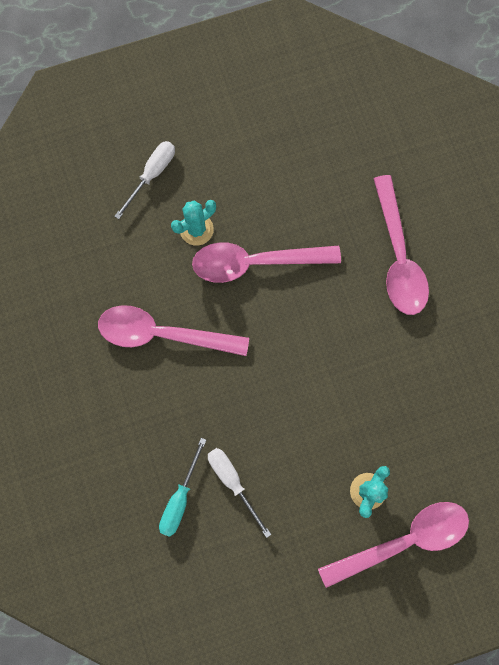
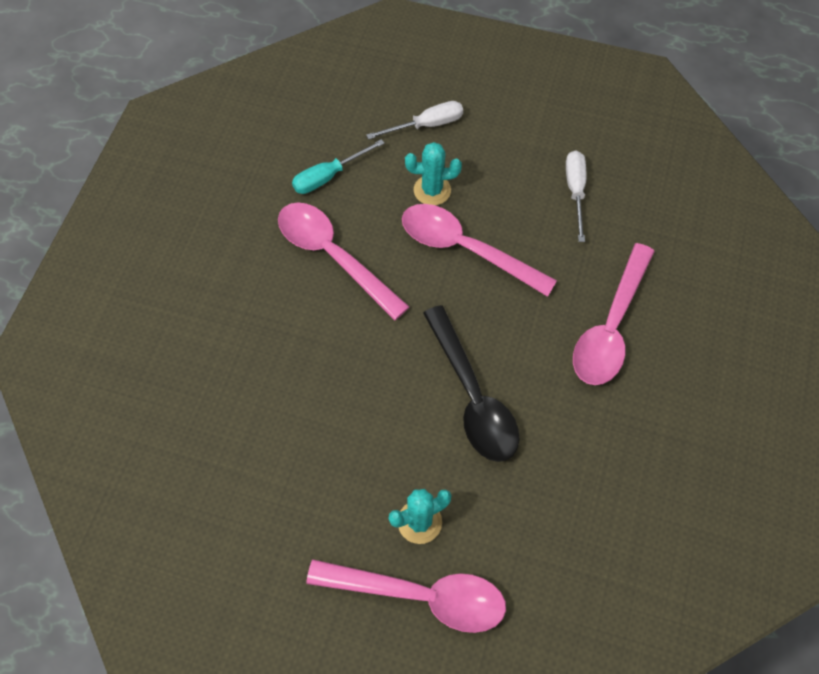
camera: 35 degrees right, 15 degrees down
turquoise screwdriver [159,438,206,537] -> turquoise screwdriver moved to [292,139,385,194]
white screwdriver [208,448,271,538] -> white screwdriver moved to [566,151,586,242]
none -> black spoon [423,305,520,462]

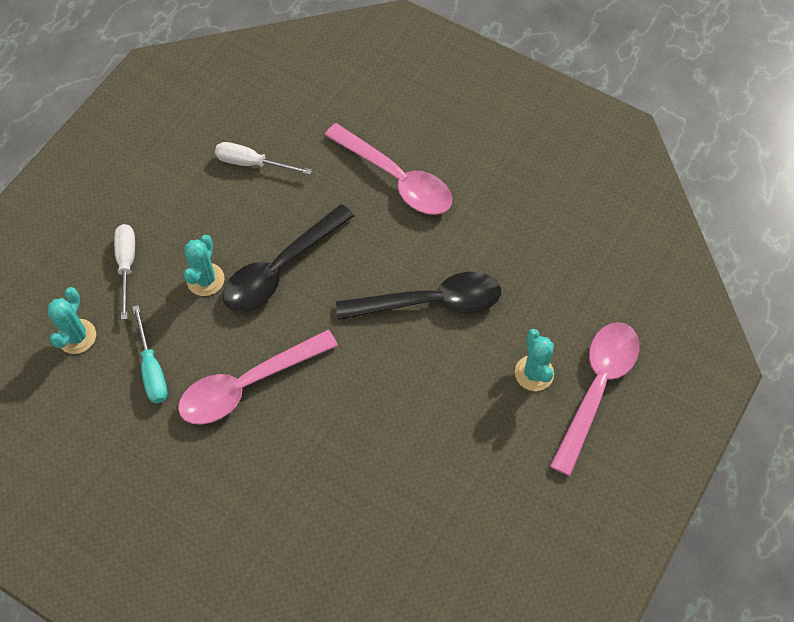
camera: 75 degrees left, 0 degrees up
pink spoon [402,204,557,297] -> black spoon [223,204,354,311]
none -> turquoise cactus [48,287,96,354]

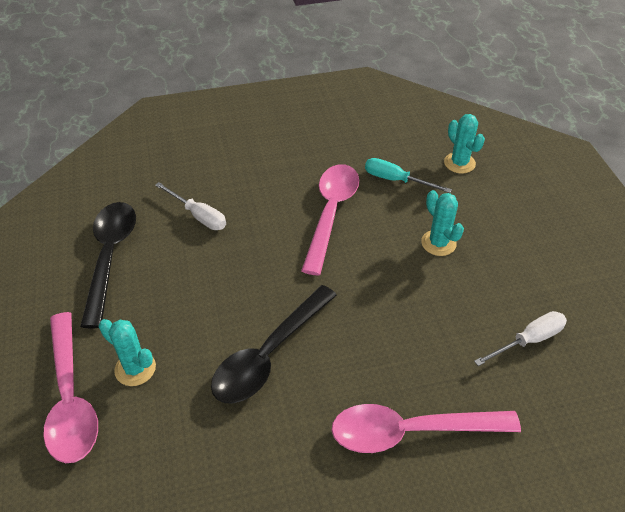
camera: 135 degrees right, 15 degrees down
white screwdriver [114,224,135,320] -> white screwdriver moved to [155,182,226,230]
black spoon [223,204,354,311] -> black spoon moved to [80,202,136,328]

